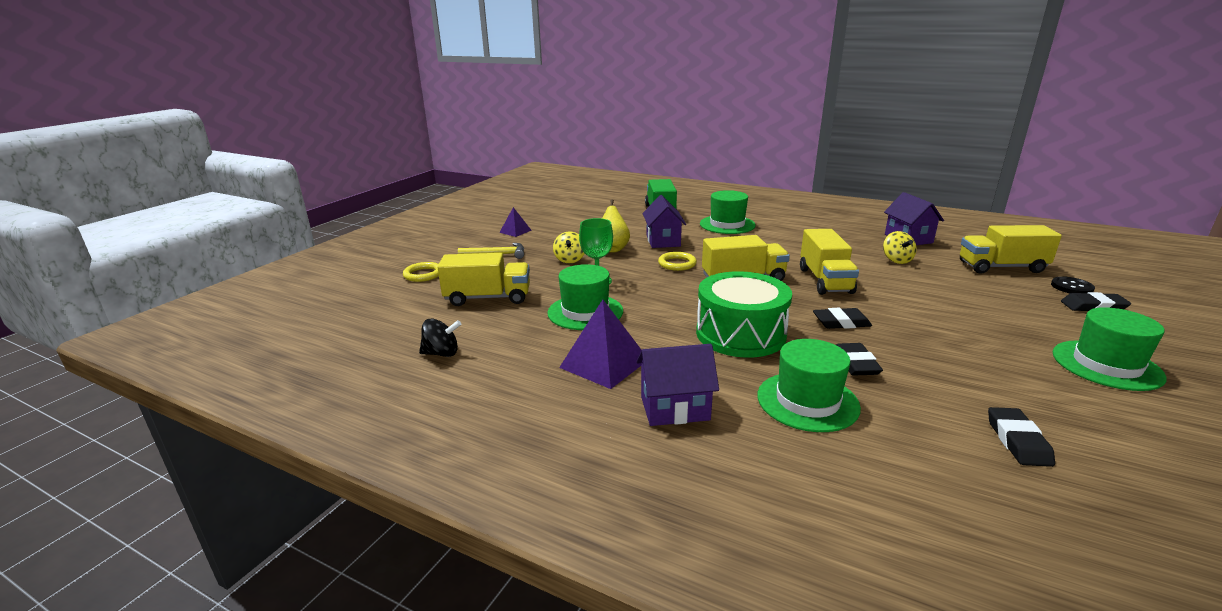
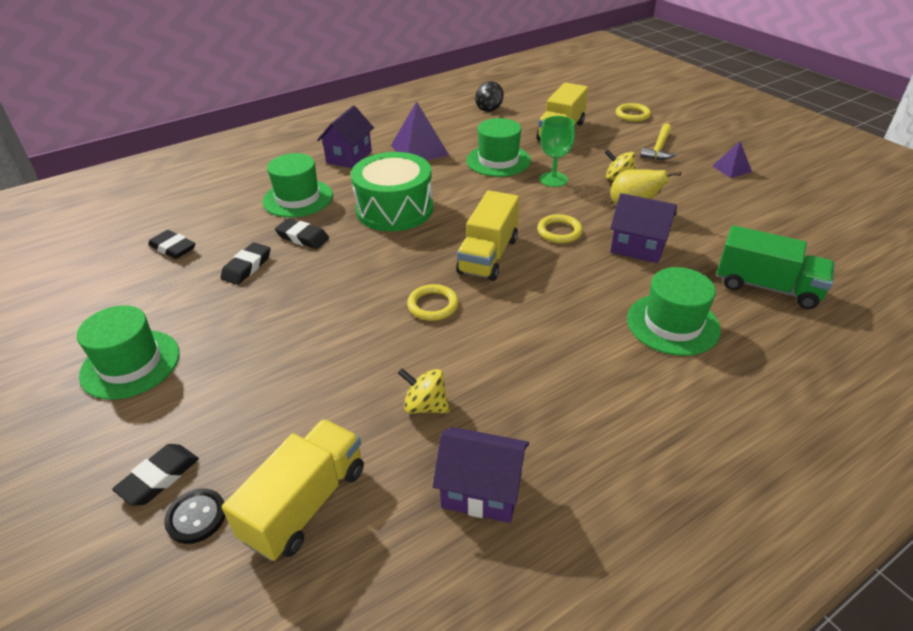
camera: 120 degrees right, 15 degrees up
yellow truck [800,229,859,295] -> yellow ring [407,284,459,321]
black eraser [813,308,872,329] -> black eraser moved to [220,242,271,285]

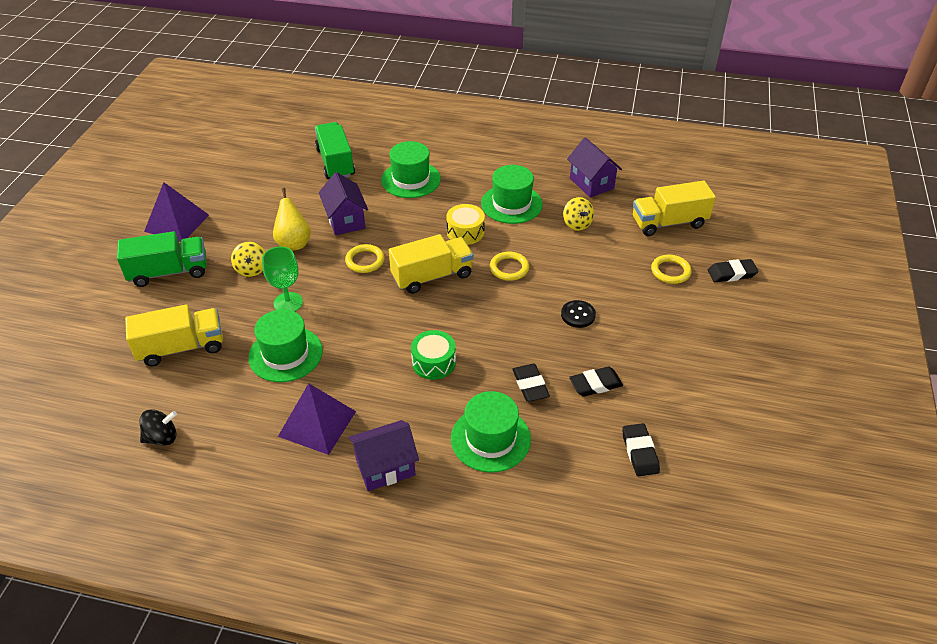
camera: 135 degrees left, 5 degrees up
green hat [77,305,179,400] -> green hat moved to [481,165,543,224]
black button [164,488,225,544] -> black button moved to [561,300,596,328]
green drum [351,152,433,231] -> green drum [411,330,456,380], size x0.55
yellow ring [616,103,651,122] -> yellow ring moved to [651,255,692,284]
yellow hammer [640,123,676,160] -> green truck [117,231,207,287]
purple pyramid [712,141,752,178] -> purple pyramid [144,182,209,242], size x1.78
none -> yellow drum [447,204,485,245]

